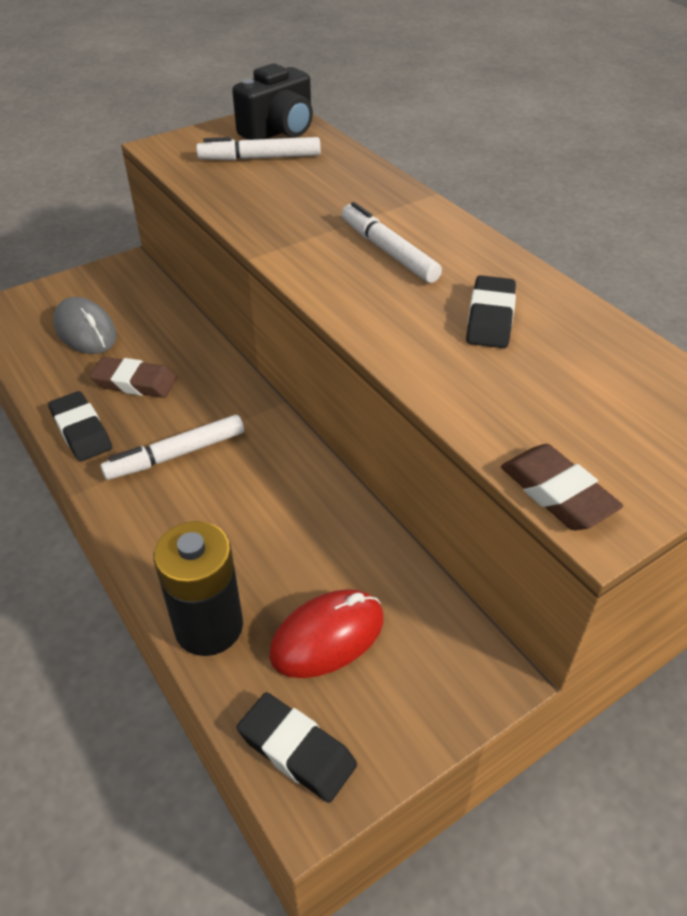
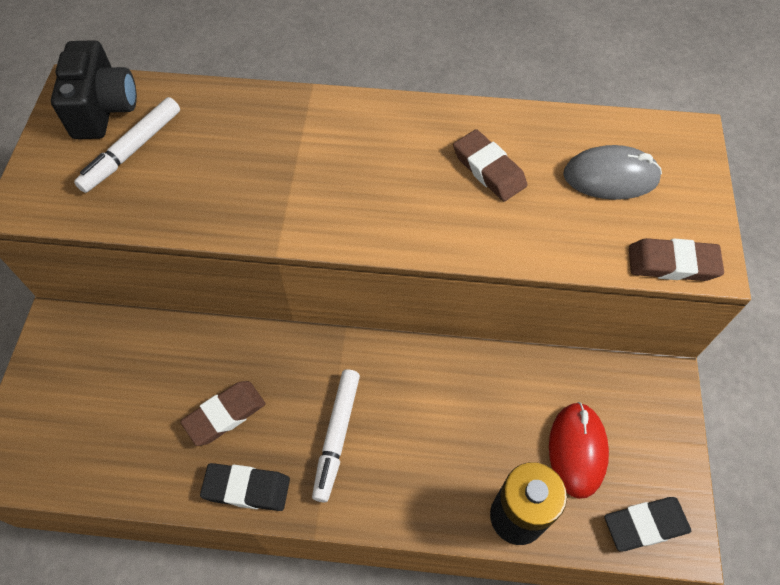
camera: 50 degrees left, 15 degrees up
grey mouse [53,297,117,354] -> grey mouse moved to [563,145,662,200]
white marker [342,202,442,283] -> none
black eraser [466,275,516,348] -> brown eraser [453,129,527,201]

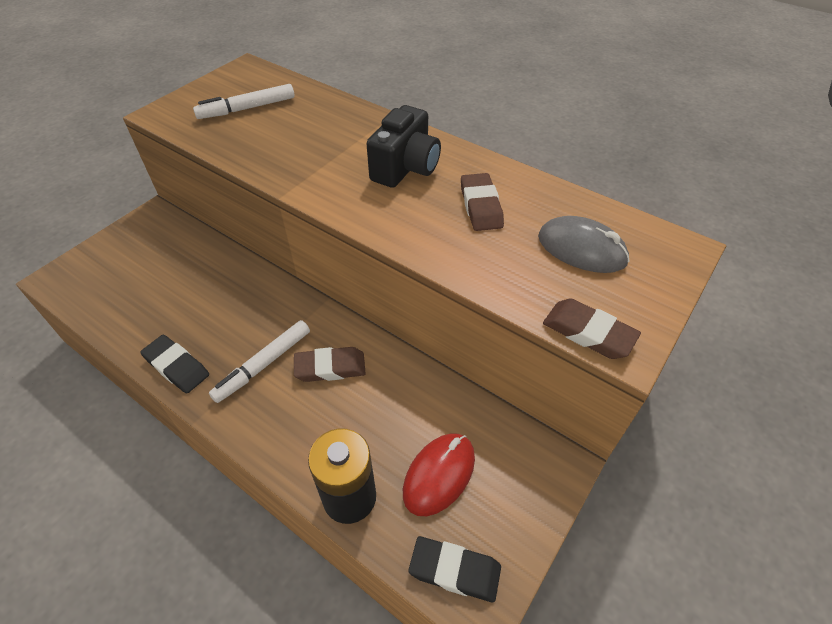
camera: 30 degrees right, 10 degrees down
black camera [51,40,137,139] -> black camera moved to [366,105,441,188]
brown eraser [180,381,266,446] -> brown eraser moved to [294,347,366,382]

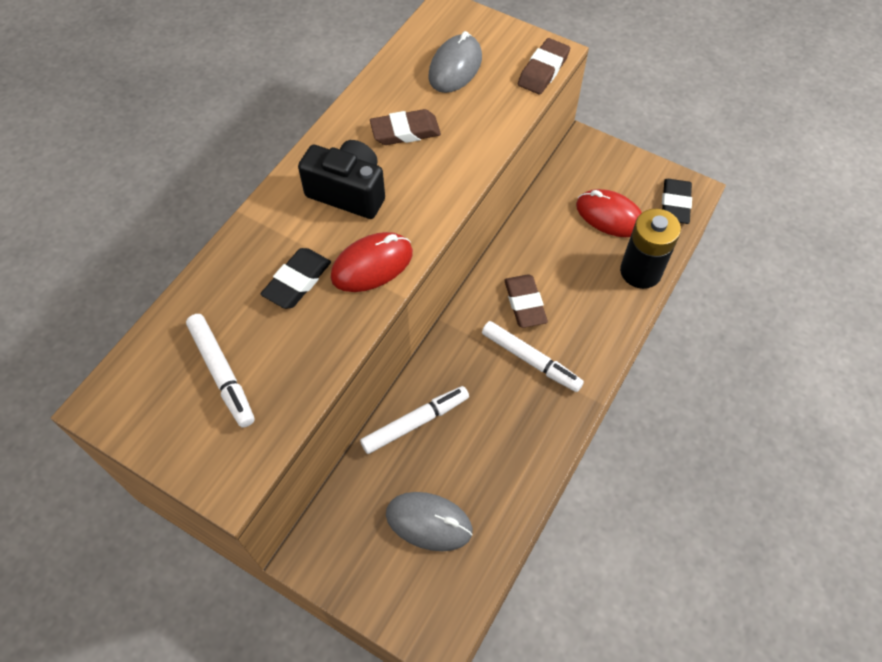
camera: 95 degrees left, 10 degrees up
black eraser [140,335,209,394] -> black eraser moved to [261,248,331,309]
none -> red mouse [331,232,413,292]
none -> white marker [360,386,469,454]
none -> grey mouse [386,492,473,551]

